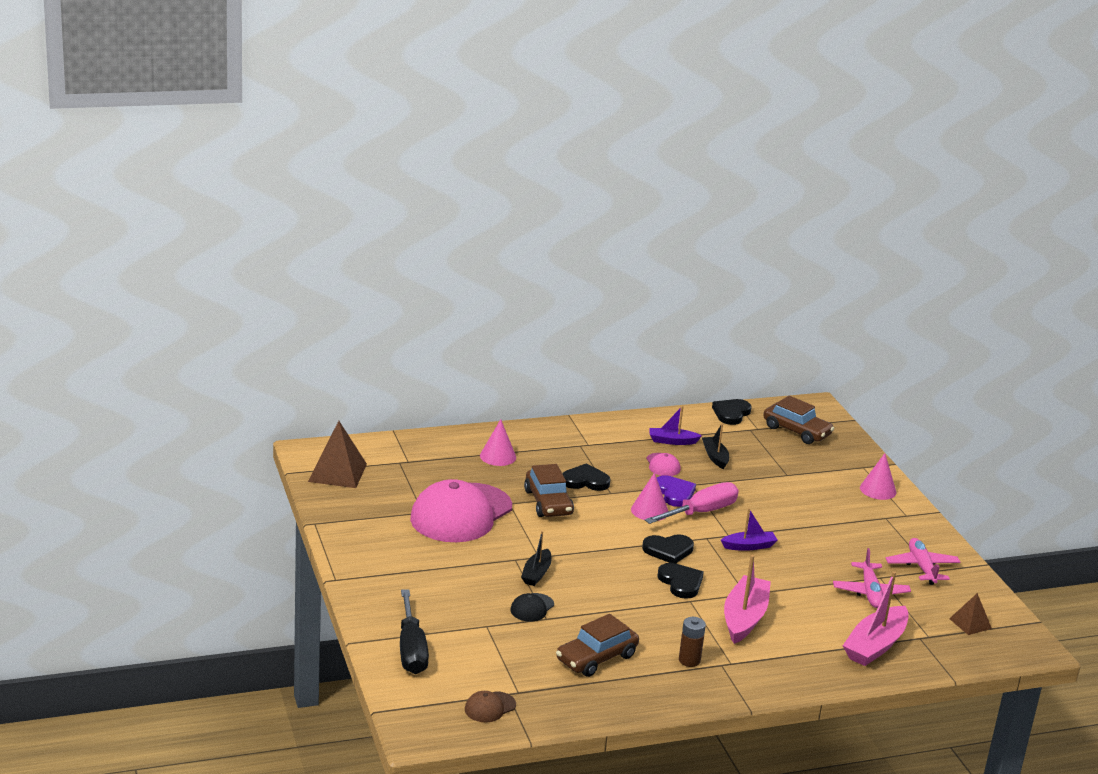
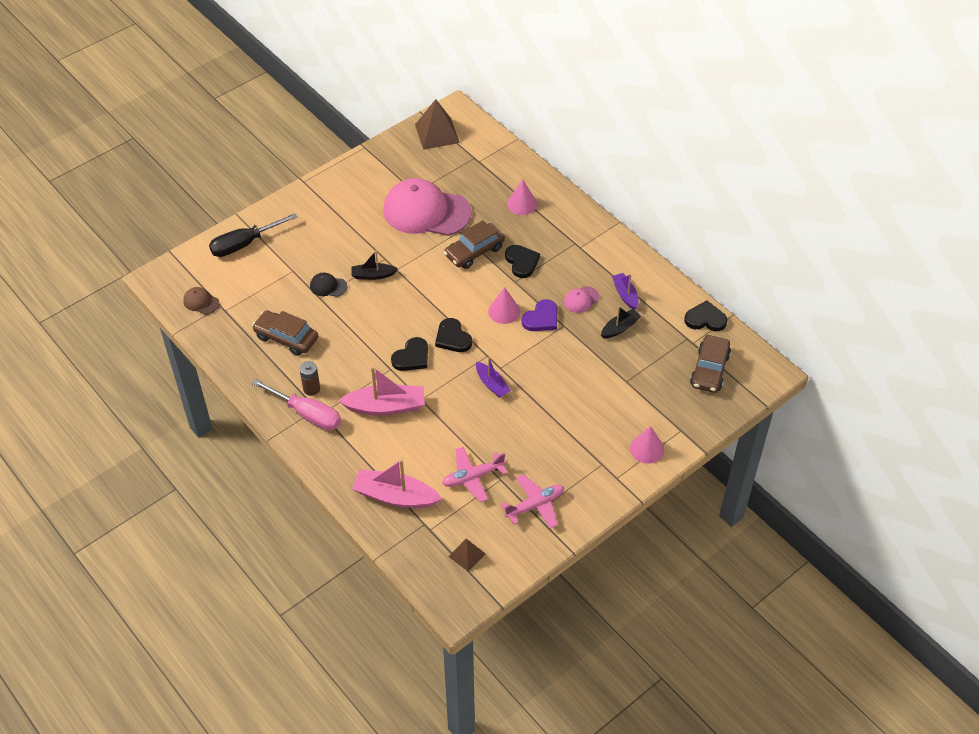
camera: 70 degrees right, 25 degrees up
pink screwdriver [645,482,739,524] -> pink screwdriver moved to [252,379,341,431]

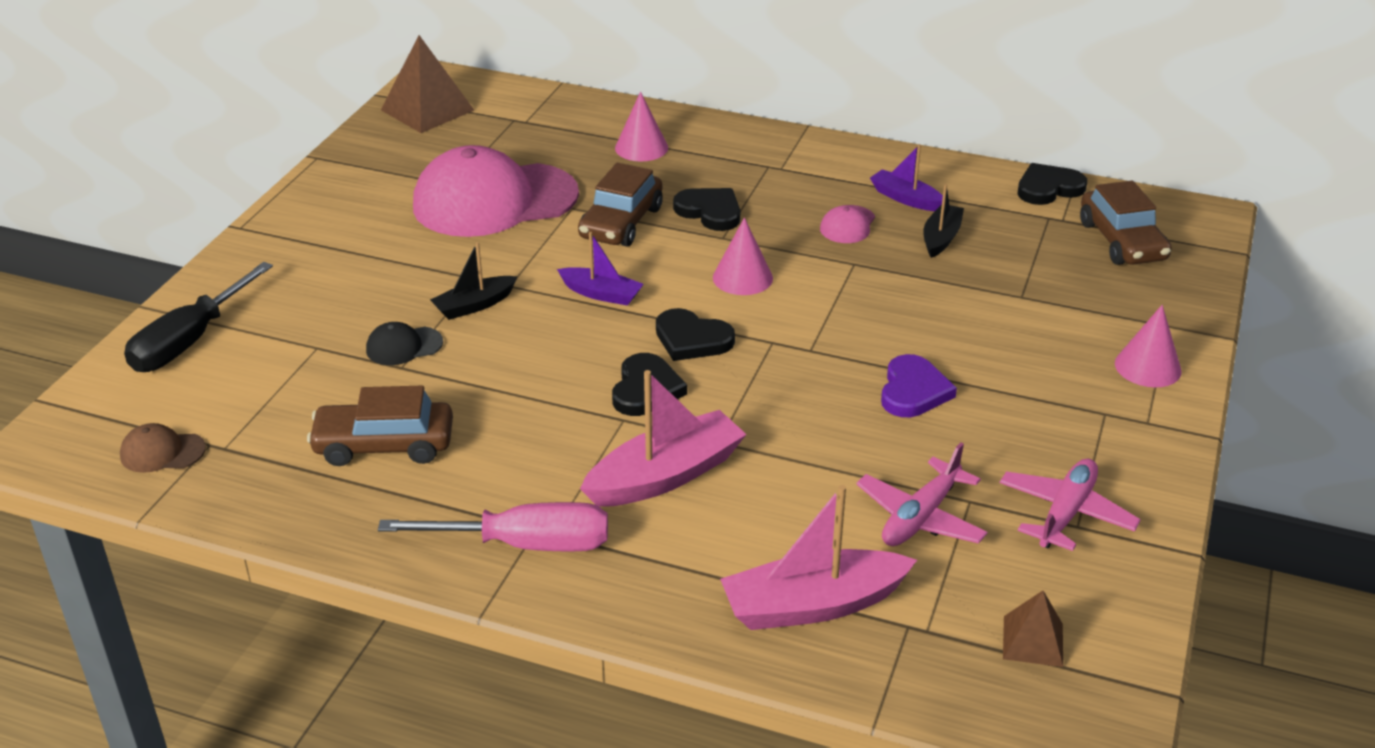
camera: 30 degrees left, 15 degrees down
brown battery [299,361,320,396] -> none
purple boat [476,357,511,398] -> purple boat moved to [557,232,644,306]
purple heart [522,299,557,331] -> purple heart moved to [881,354,957,417]

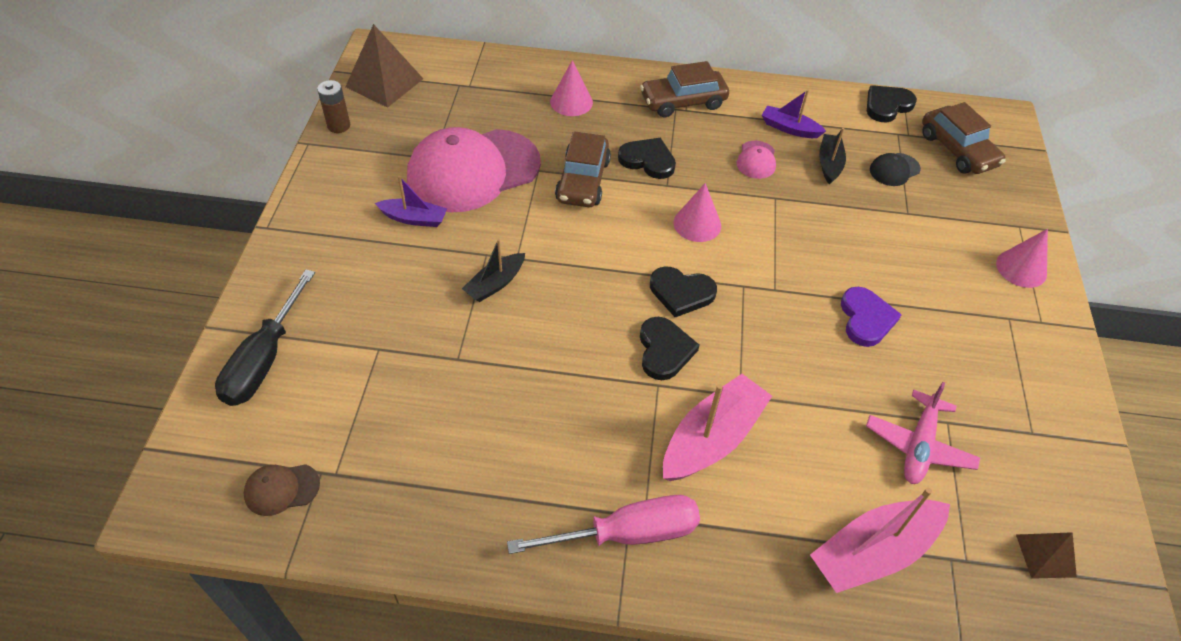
camera: 15 degrees left, 15 degrees up
brown car [307,386,453,466] -> brown car moved to [640,61,729,117]
black cap [366,322,443,365] -> black cap moved to [870,153,921,186]
purple boat [557,232,644,306] -> purple boat moved to [375,176,447,227]
pink plane [1000,458,1141,551] -> none
none -> brown battery [317,80,350,133]

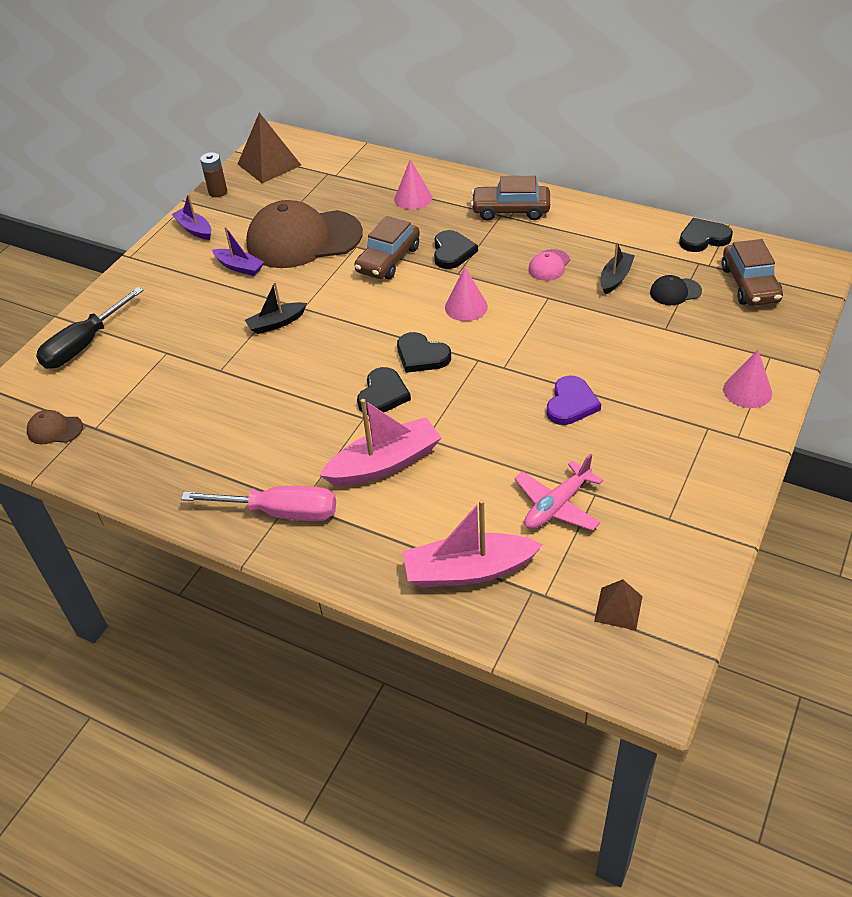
camera: 25 degrees right, 5 degrees down
pink cap [407,127,541,212] -> brown cap [246,200,363,268]
black heart [618,138,676,179] -> black heart turned 45 degrees clockwise [434,230,478,269]
purple boat [762,90,826,138] -> purple boat moved to [172,193,211,240]

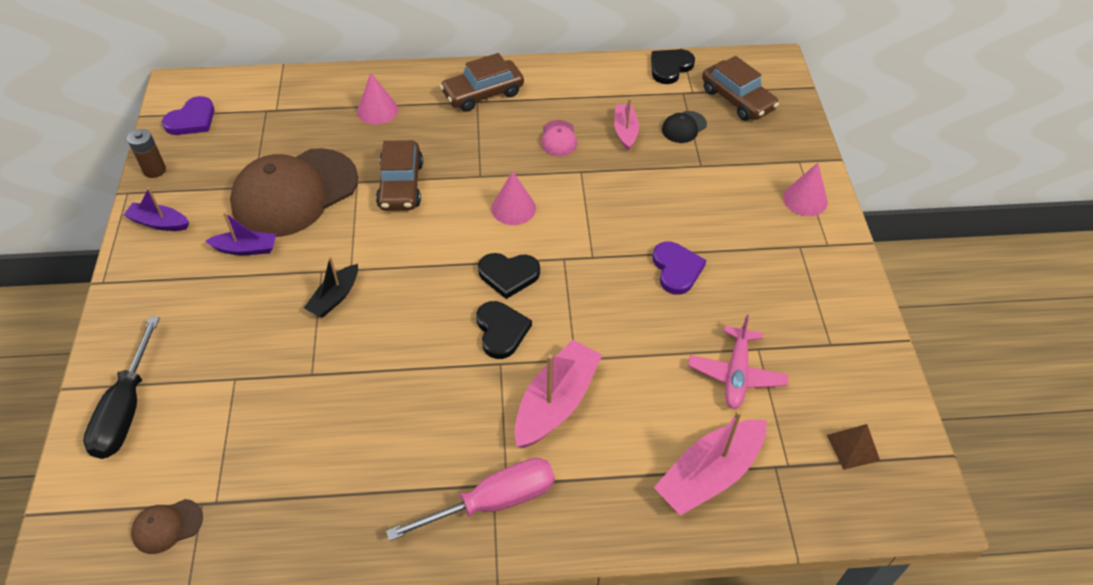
camera: 35 degrees left, 5 degrees up
brown pyramid [238,112,301,183] -> purple heart [162,96,215,135]
black heart [434,230,478,269] -> none
black boat [600,242,635,294] -> pink boat [614,98,639,151]

